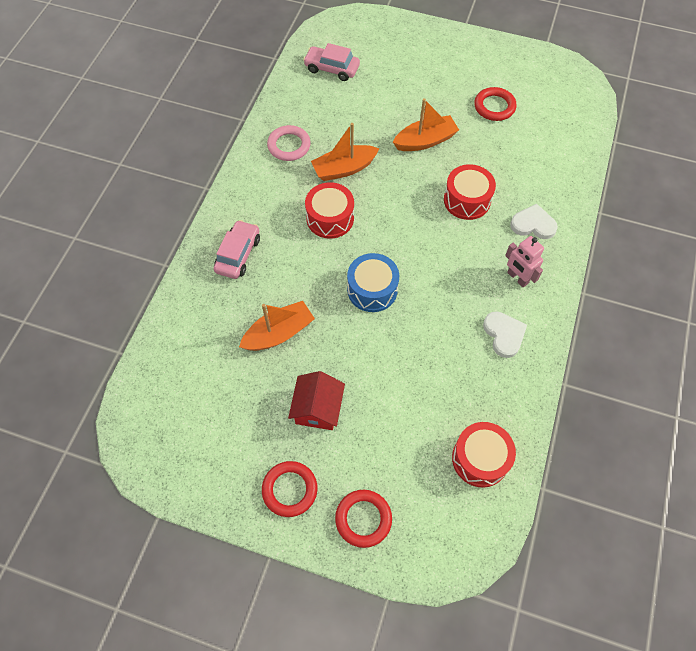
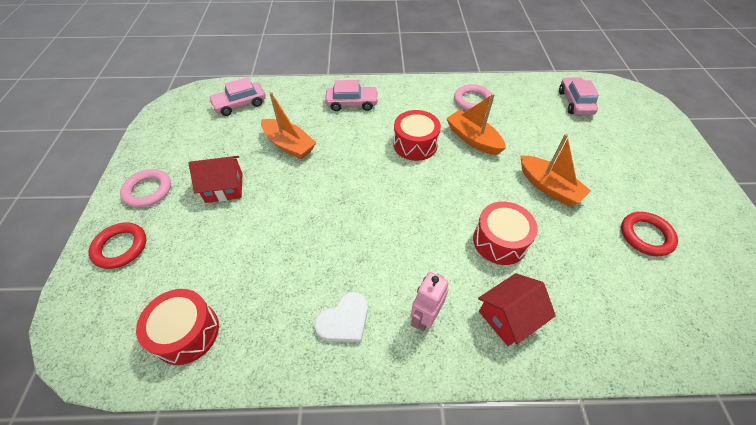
camera: 70 degrees right, 10 degrees down
red ring [262,461,318,517] -> pink ring [120,169,171,208]
blue drum [347,253,399,312] -> none
white heart [510,203,558,239] -> red house [478,273,556,346]
none -> pink car [209,77,266,116]

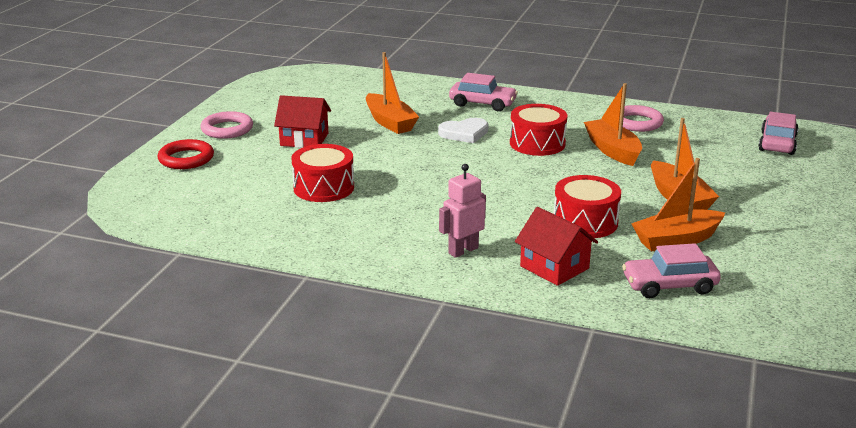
camera: 20 degrees right, 25 degrees down
red drum [136,289,219,365] -> red drum moved to [291,144,354,202]
pink car [209,77,266,116] -> pink car moved to [622,243,721,298]
white heart [314,292,368,342] -> white heart moved to [438,118,488,143]
red house [478,273,556,346] -> red house turned 60 degrees clockwise [515,207,598,286]
red ring [621,212,678,256] -> none
none -> orange boat [631,158,725,252]

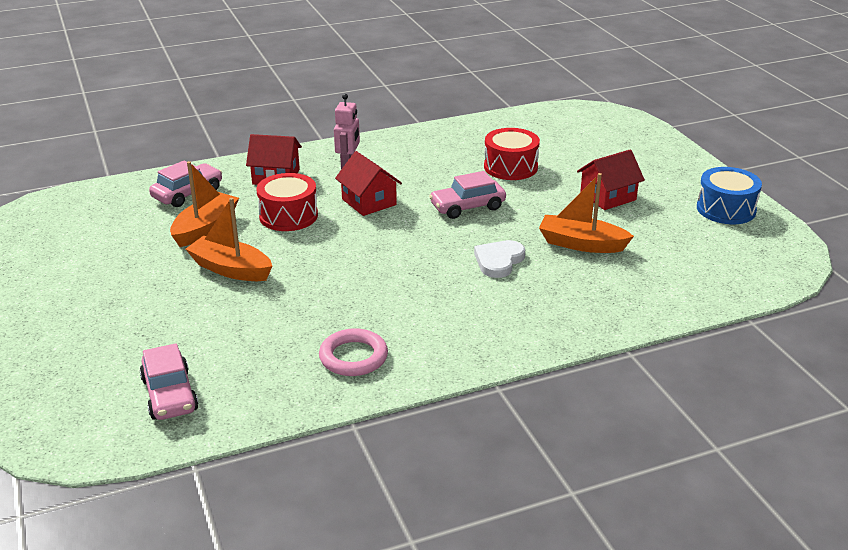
camera: 140 degrees right, 5 degrees up
red ring [158,139,214,169] -> none
pink ring [200,111,253,139] -> none
pink car [449,73,518,111] -> pink car moved to [429,171,506,219]
red drum [510,104,567,156] -> none
orange boat [584,83,642,166] -> none
none -> red house [335,151,402,216]
none -> blue drum [697,167,762,224]

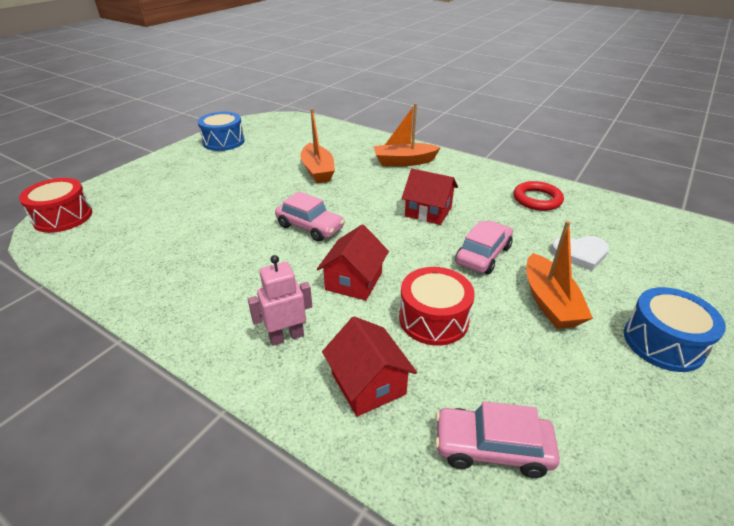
camera: 125 degrees left, 5 degrees up
pink car [140,343,199,420] -> pink car moved to [455,221,513,274]
orange boat [170,161,239,247] -> orange boat moved to [373,103,441,166]
pink ring [319,328,388,376] -> red ring [514,181,564,211]
white heart [474,240,525,278] -> white heart moved to [550,236,609,271]
red drum [484,128,540,180] -> red drum moved to [19,178,92,233]
red house [577,149,645,210] -> red house moved to [402,169,458,225]
none -> blue drum [624,287,726,372]

